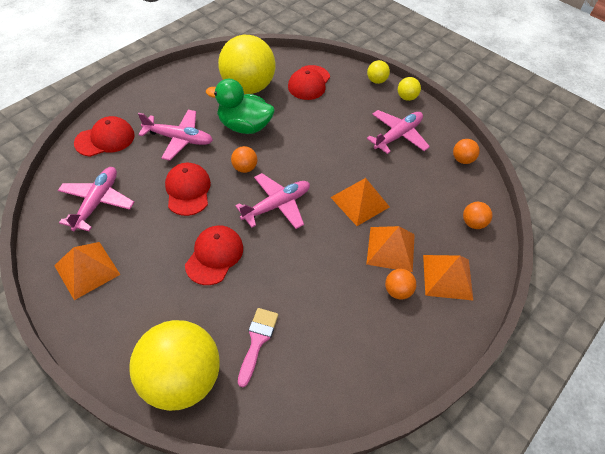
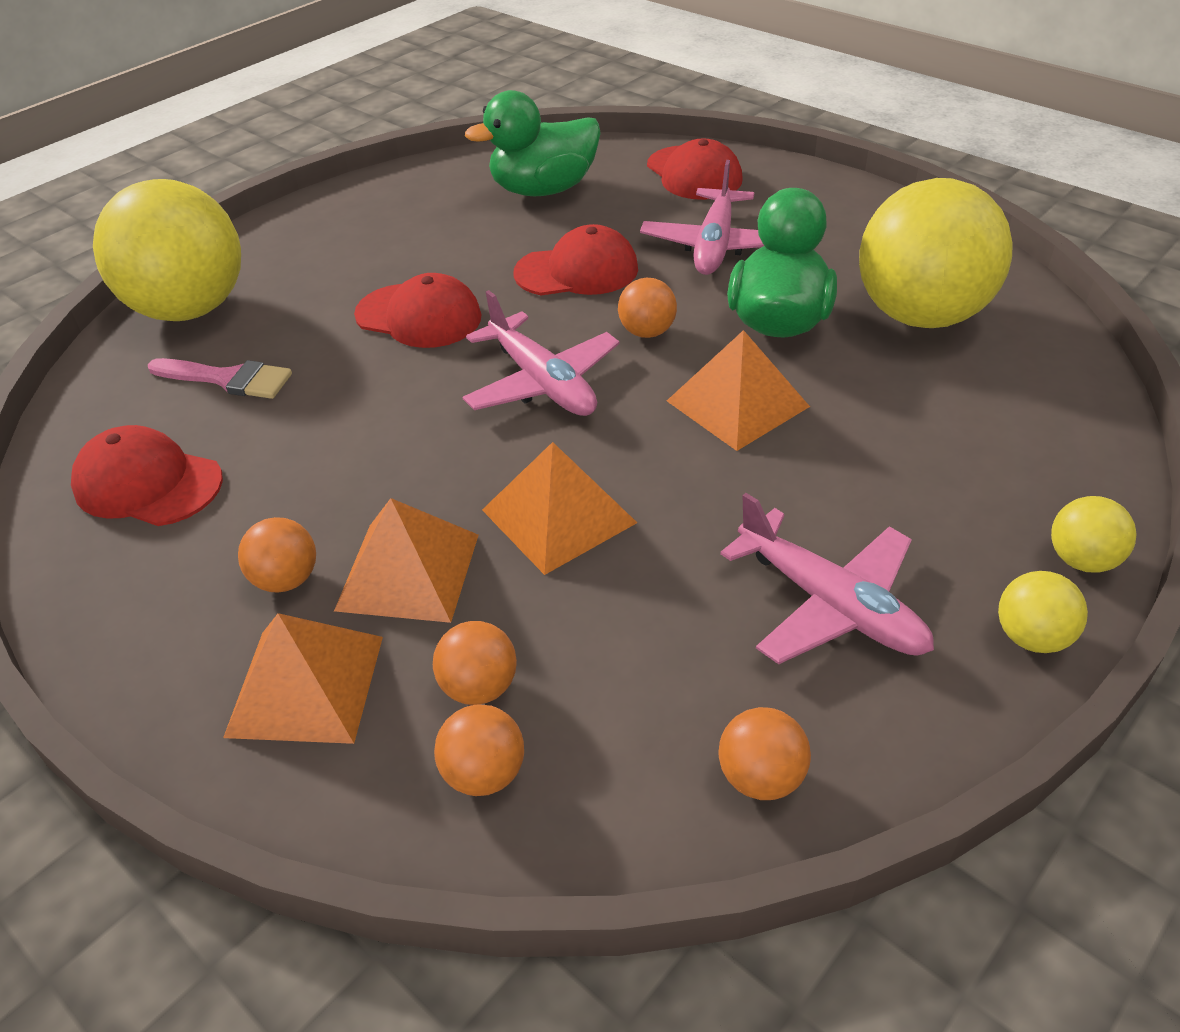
camera: 95 degrees right, 10 degrees down
orange pyramid [54,242,121,300] -> orange pyramid moved to [667,330,810,451]
pink plane [58,167,134,231] -> green duck [465,90,601,196]
red cap [288,65,330,100] -> red cap moved to [71,425,223,526]
none -> orange ball [433,621,517,705]

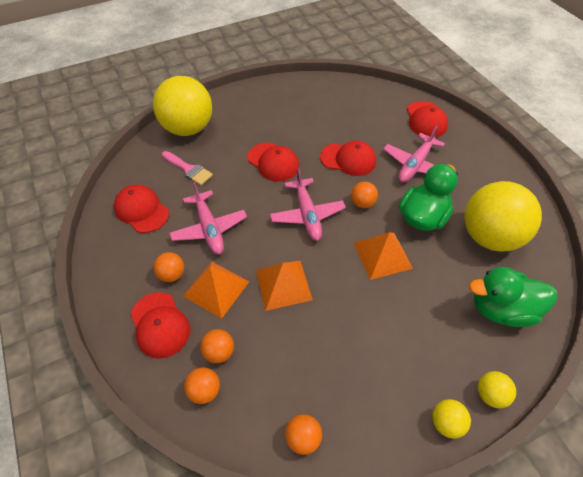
camera: 20 degrees right, 10 degrees up
orange pyramid [223,613,383,744] -> red cap [131,292,190,359]
green duck [465,90,601,196] -> green duck moved to [469,267,557,327]
pink plane [720,493,934,664] -> pink plane moved to [169,182,247,254]

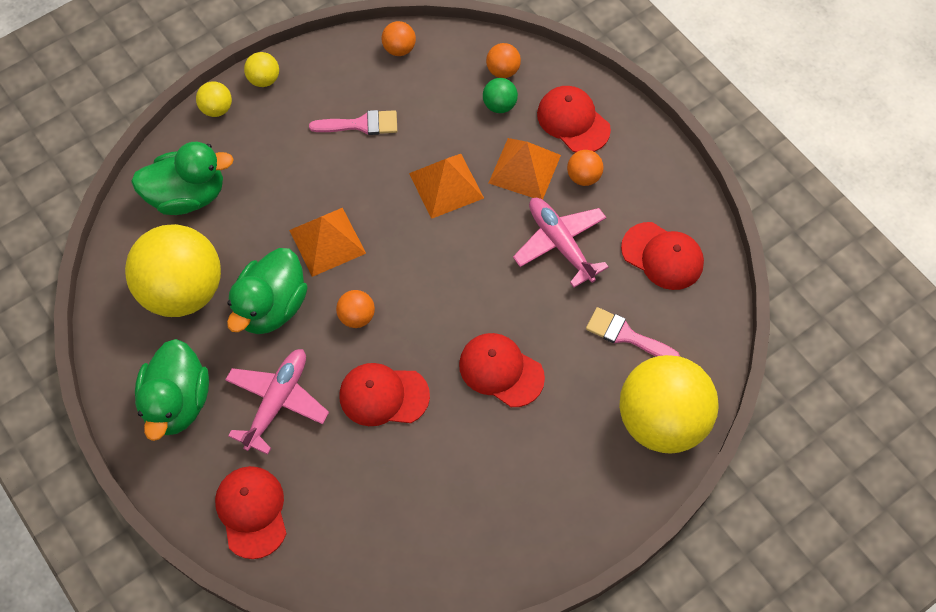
camera: 170 degrees right, 10 degrees up
orange ball [200,329,234,363] -> green ball [483,78,518,113]
pink plane [270,168,346,241] -> none
none -> green duck [135,339,209,441]
none -> pink brush [309,110,397,135]

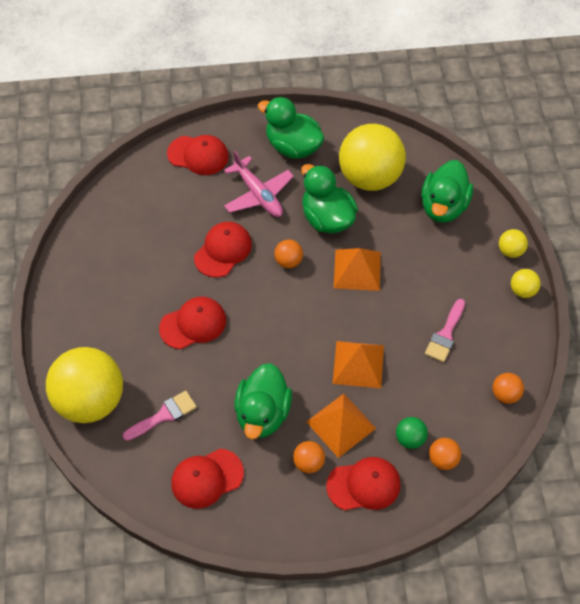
camera: 120 degrees right, 5 degrees down
pink plane [513,198,609,288] -> green duck [234,363,292,439]

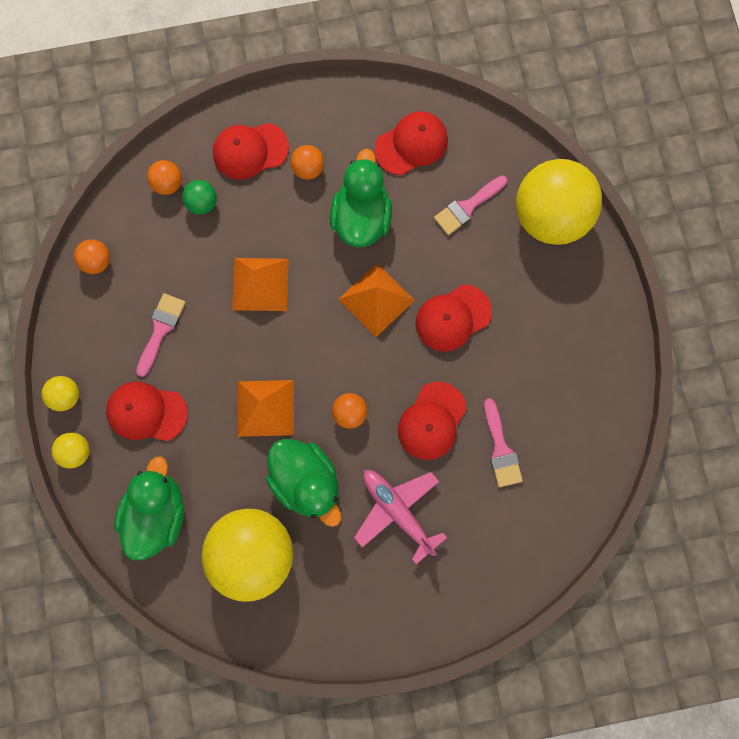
camera: 175 degrees right, 20 degrees up
red cap [167,135,229,175] -> red cap moved to [106,382,188,441]
green duck [258,97,325,159] -> none
orange pyramid [307,394,376,458] -> orange pyramid moved to [338,263,415,337]
none -> pink brush [484,398,523,487]

